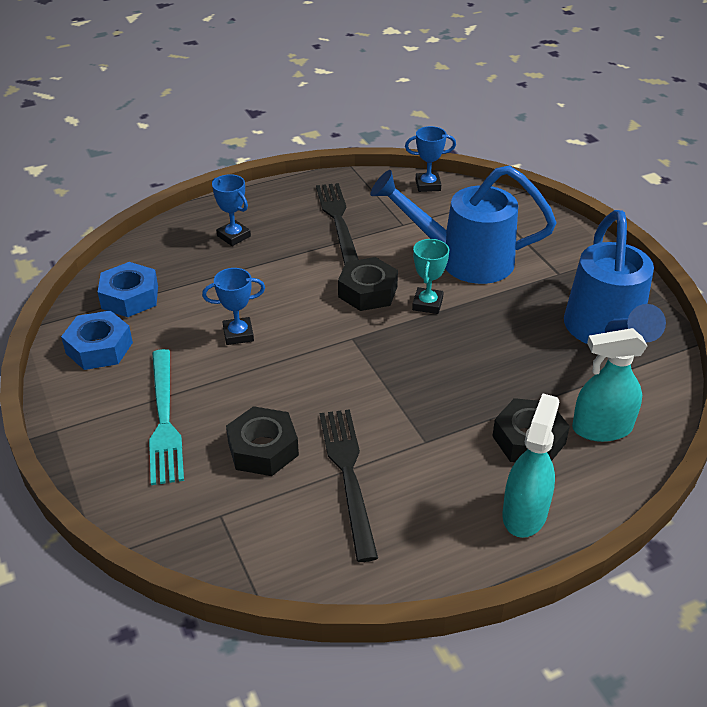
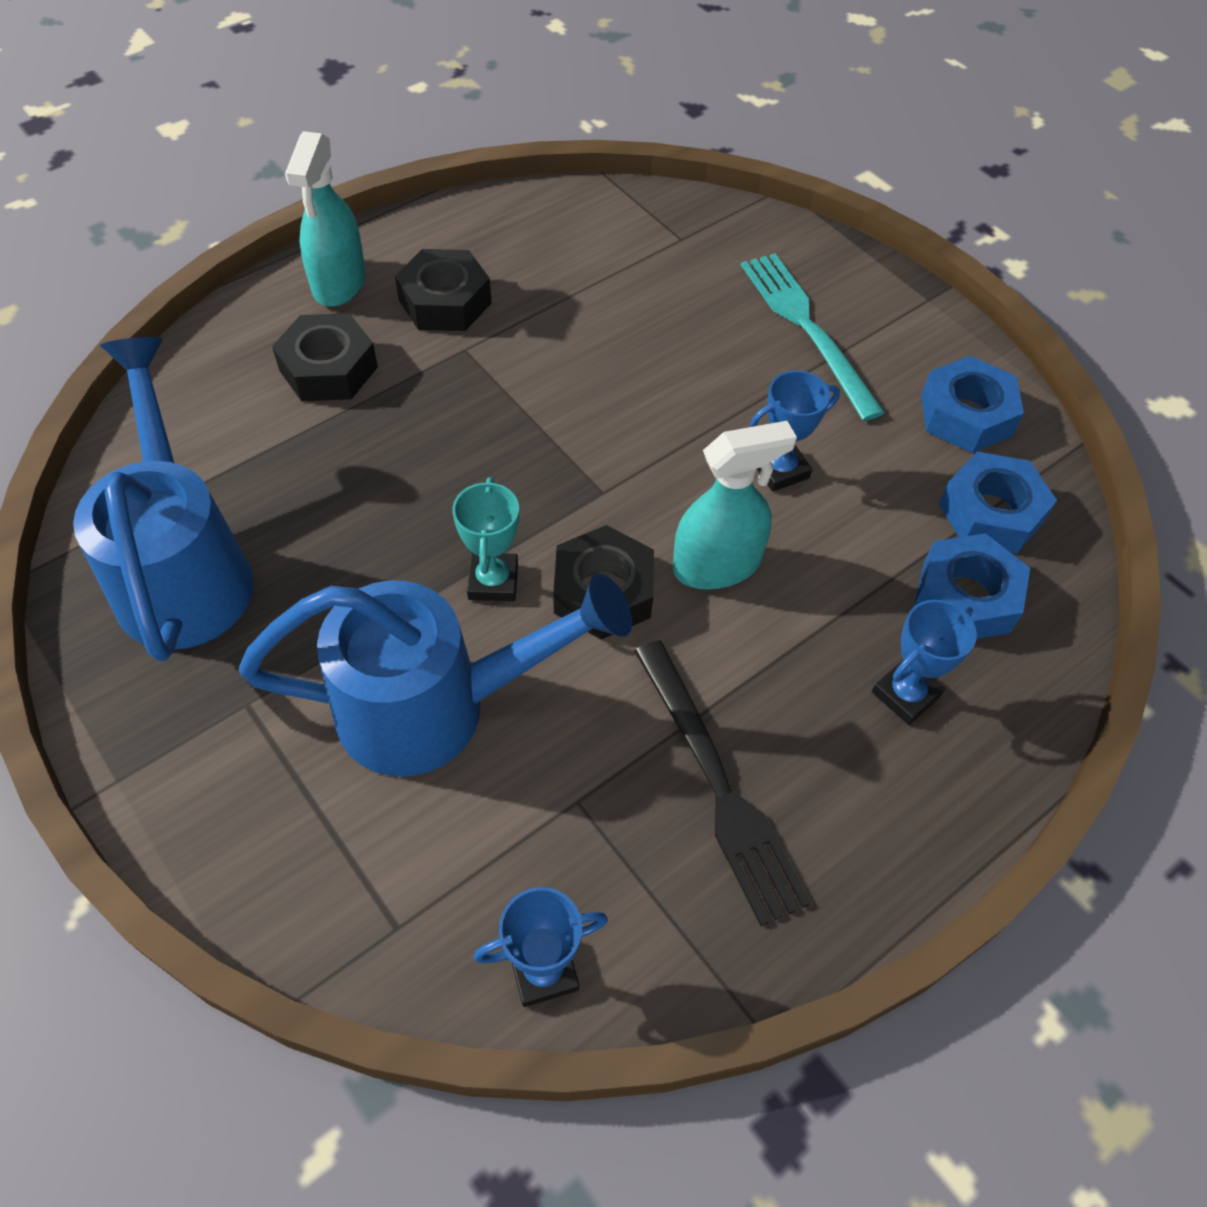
camera: 165 degrees right, 15 degrees up
blue trophy [212,174,251,246] -> blue trophy turned 75 degrees counterclockwise [872,600,977,725]
black nut [226,406,299,476] -> black nut moved to [395,249,492,331]
black fork [320,409,378,562] -> none
turquoise spray bottle [572,328,647,442] -> turquoise spray bottle moved to [673,421,797,589]
none -> blue nut [914,533,1030,639]

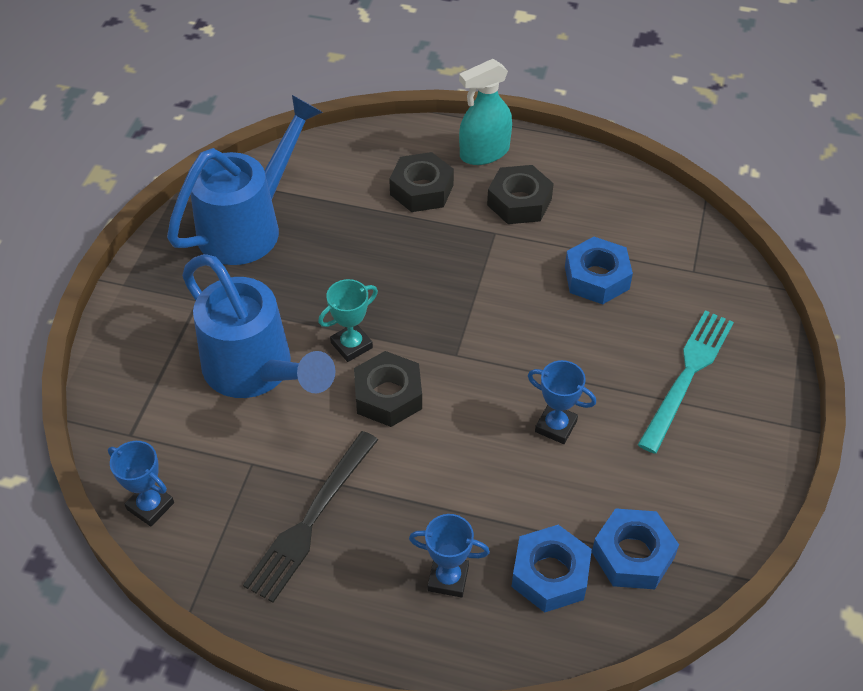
camera: 55 degrees right, 5 degrees down
turquoise spray bottle [673,421,797,589] -> none
blue nut [921,356,1024,453] -> blue nut moved to [565,237,633,305]

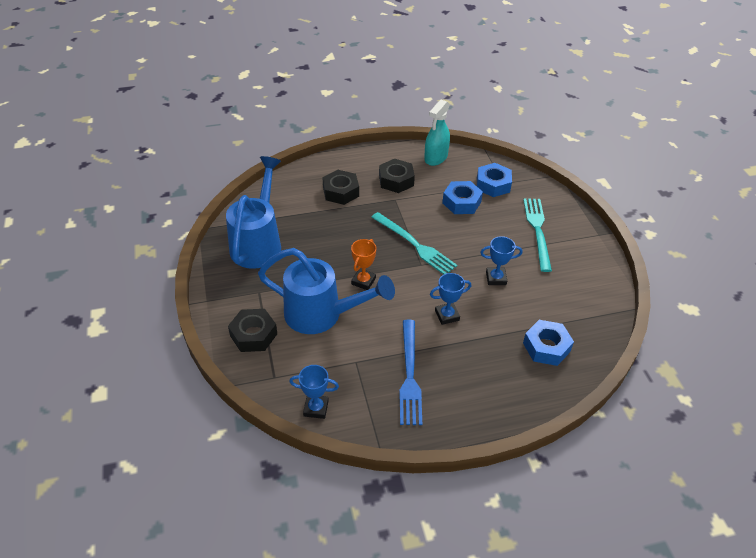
camera: 30 degrees left, 5 degrees down
black fork [243,431,378,603] -> blue fork [400,320,422,425]
turquoise trophy [318,279,378,362] -> orange trophy [351,239,376,290]
black nut [354,351,422,427] -> black nut moved to [228,309,277,352]
blue trophy [409,514,490,598] -> blue trophy moved to [430,273,471,325]
turquoise spray bottle [459,59,512,165] -> turquoise spray bottle moved to [424,100,450,166]
blue nut [592,508,679,589] -> blue nut moved to [477,163,512,197]
none -> turquoise fork [371,212,457,274]

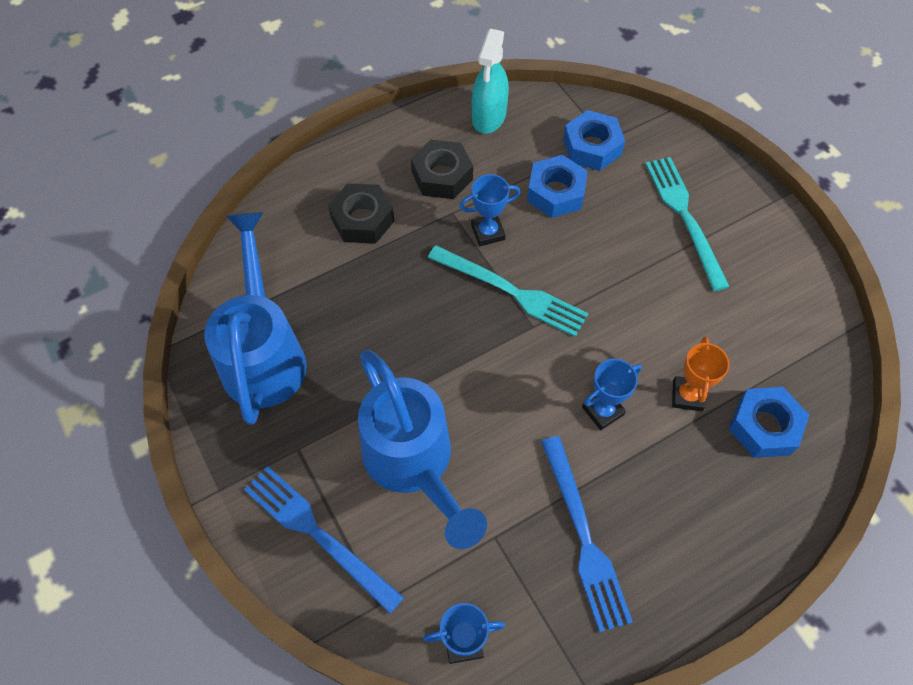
camera: 15 degrees left, 15 degrees up
black nut [228,309,277,352] -> blue fork [244,466,404,614]
blue watering can [258,248,395,334] -> blue watering can turned 60 degrees clockwise [358,349,487,549]
orange trophy [351,239,376,290] -> orange trophy moved to [672,337,730,411]
blue trophy [480,236,523,285] -> blue trophy moved to [459,174,520,246]

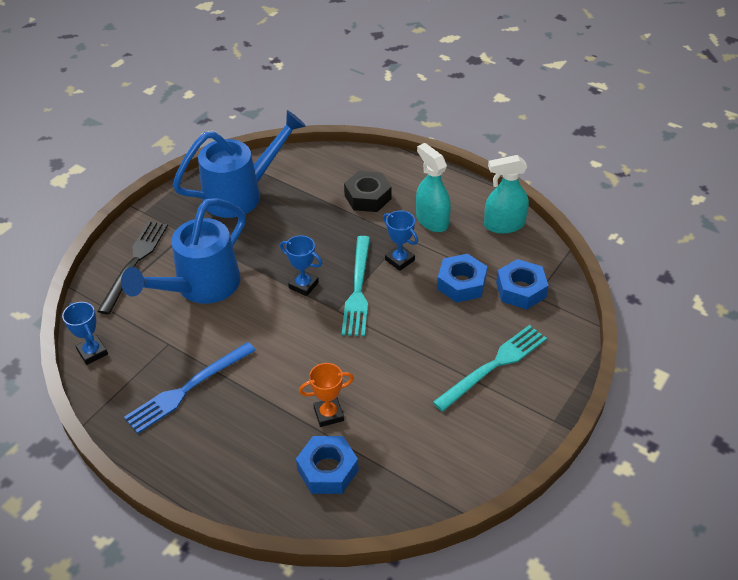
camera: 65 degrees right, 15 degrees down
blue fork [244,466,404,614] -> black fork [97,221,168,315]
black nut [411,140,473,199] -> turquoise spray bottle [416,143,451,232]
blue trophy [582,359,642,430] -> blue trophy moved to [280,235,322,296]

